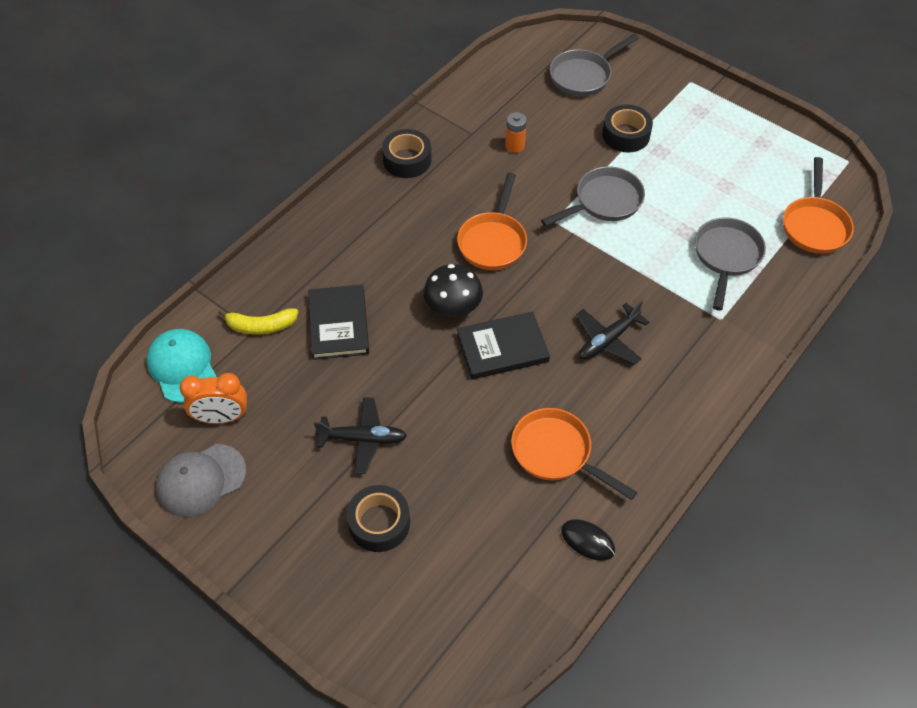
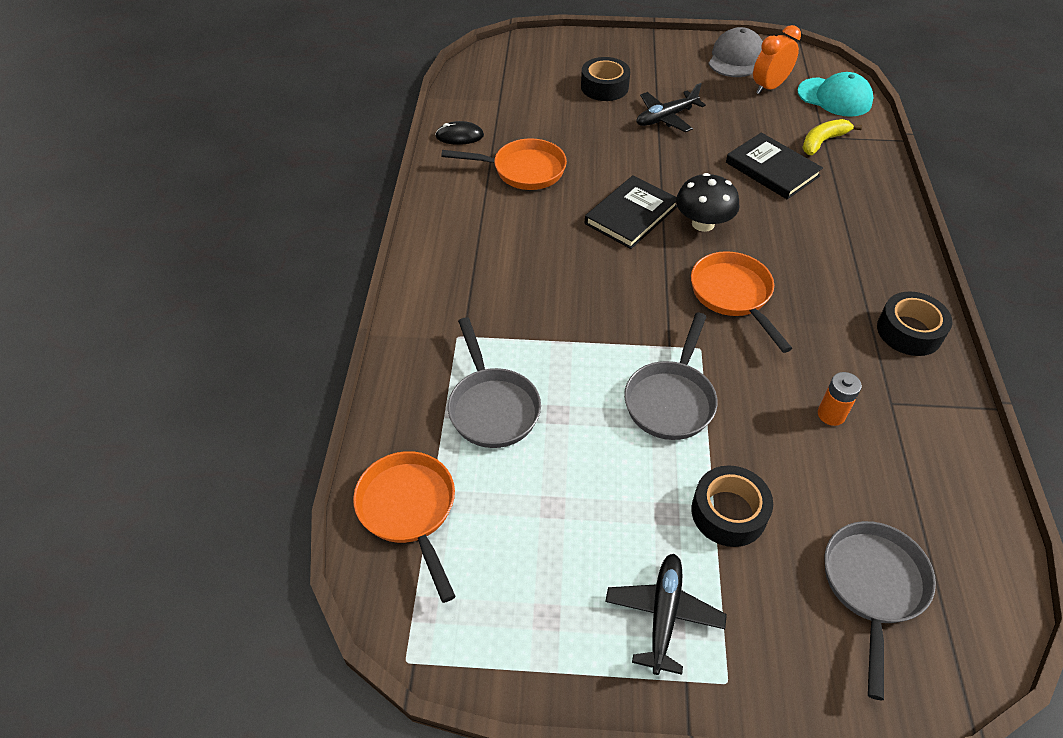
camera: 145 degrees right, 5 degrees down
black plane [576,300,649,365] -> black plane moved to [605,554,727,675]

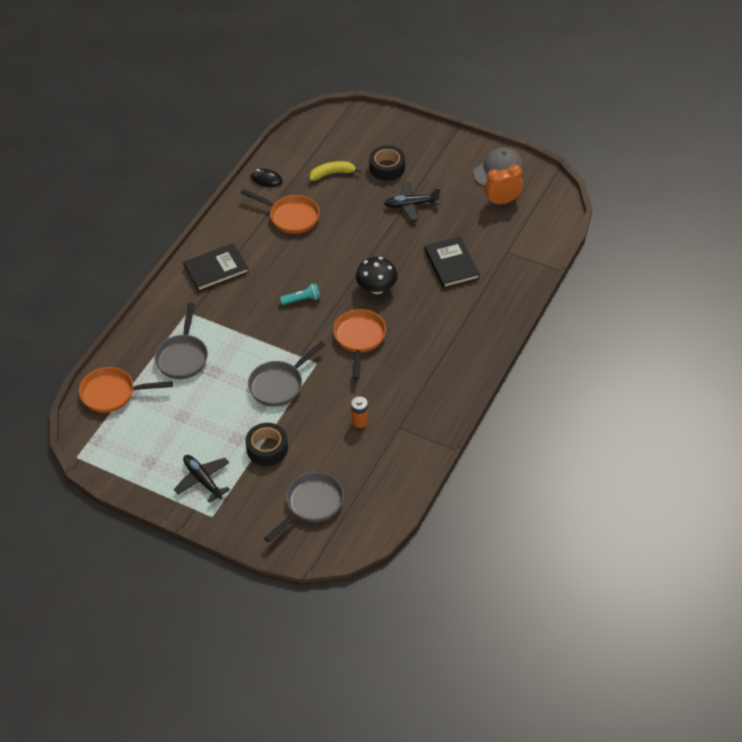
camera: 25 degrees right, 0 degrees up
orange pan [353,451,456,603] -> orange pan turned 90 degrees counterclockwise [79,367,173,413]
black book [585,175,677,249] -> black book moved to [183,243,249,292]
black plane [605,554,727,675] -> black plane turned 75 degrees counterclockwise [174,455,230,503]
turquoise cap [797,72,873,117] -> none
yellow banana [802,119,862,155] -> yellow banana moved to [310,161,361,181]
black tape [877,292,952,356] -> none
none -> turquoise flashlight [280,283,320,305]

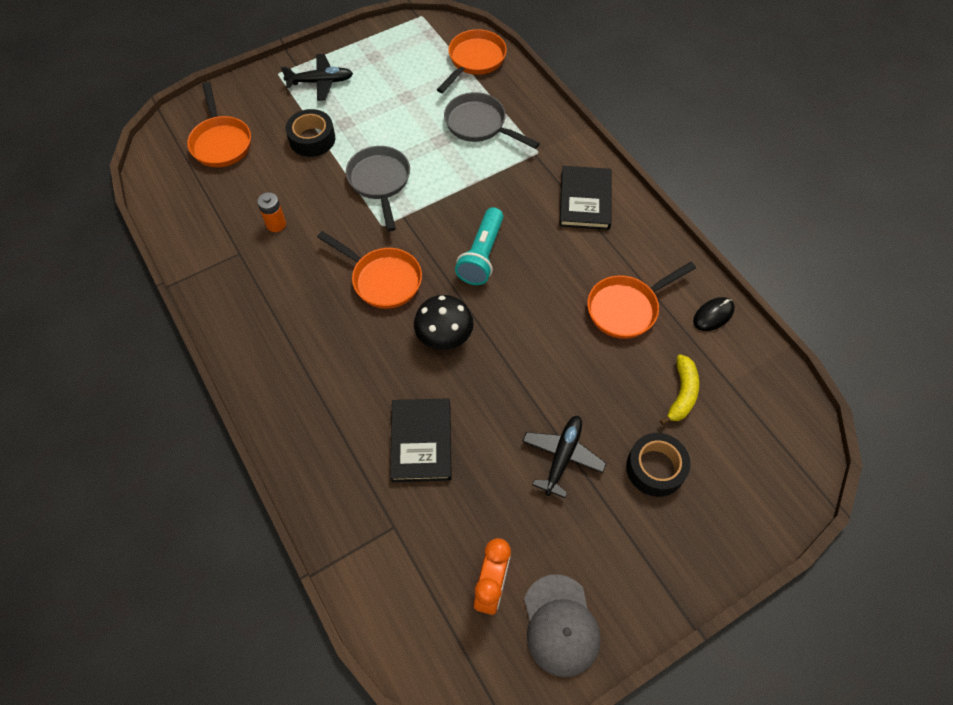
camera: 120 degrees right, 10 degrees up
grey pan [264,472,344,543] -> orange pan [187,82,251,167]
turquoise flashlight [280,283,320,305] -> turquoise flashlight [455,207,503,285], size x1.64
black book [425,236,480,289] -> black book turned 75 degrees clockwise [390,398,452,482]

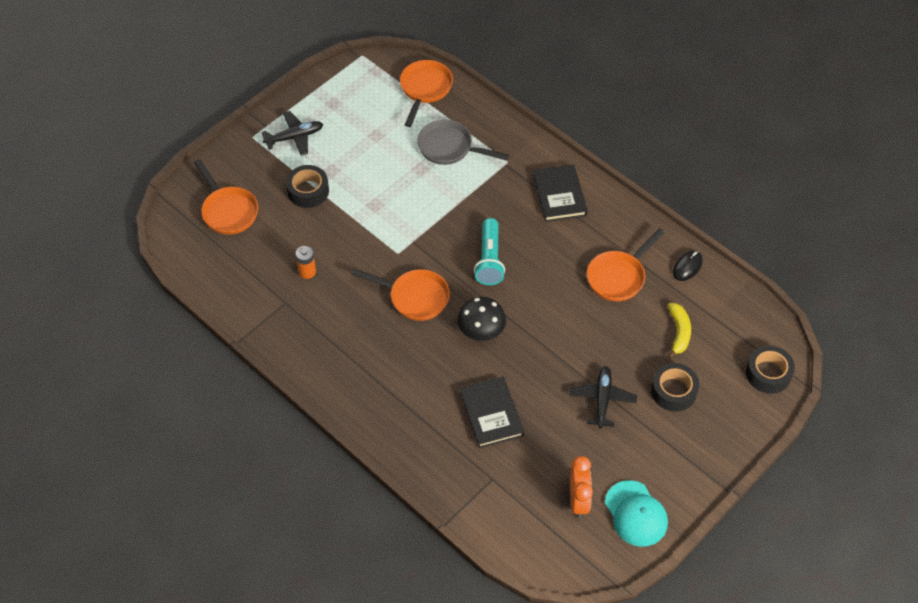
camera: 15 degrees left, 5 degrees down
grey pan [346,146,410,231] -> none
grey cap [524,574,601,677] -> turquoise cap [605,480,668,547]
none -> black tape [746,346,795,394]

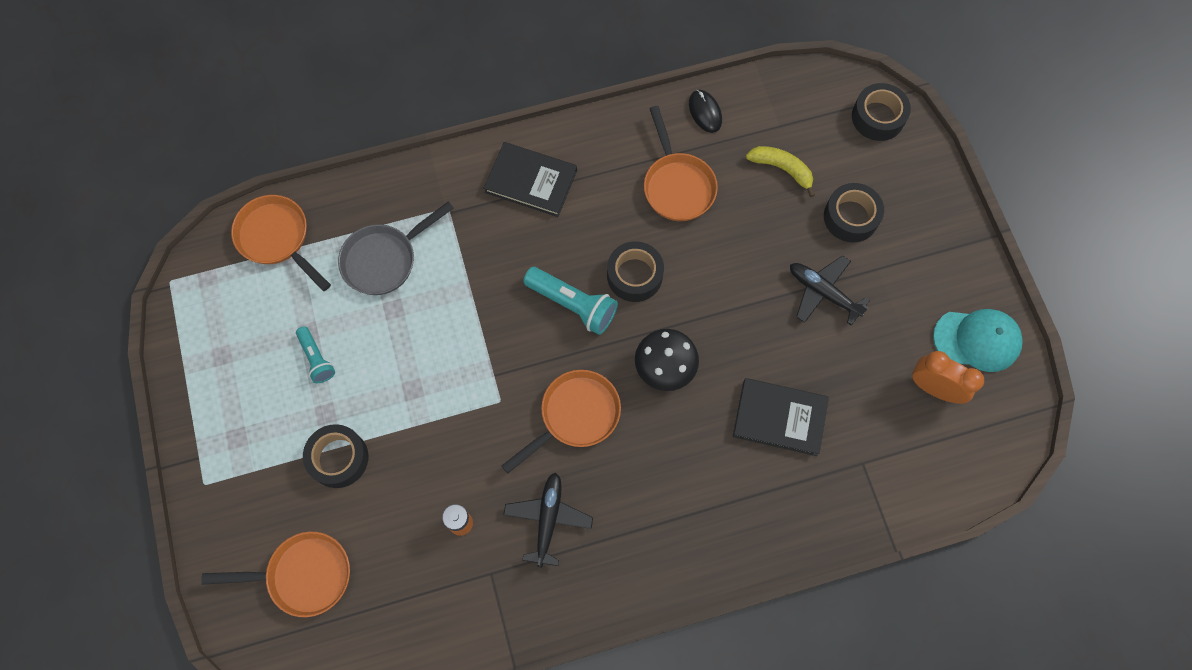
camera: 60 degrees left, 15 degrees up
black plane [262,111,323,156] -> black plane moved to [503,472,593,567]
none -> turquoise flashlight [296,326,335,383]
none -> black tape [607,241,664,302]

